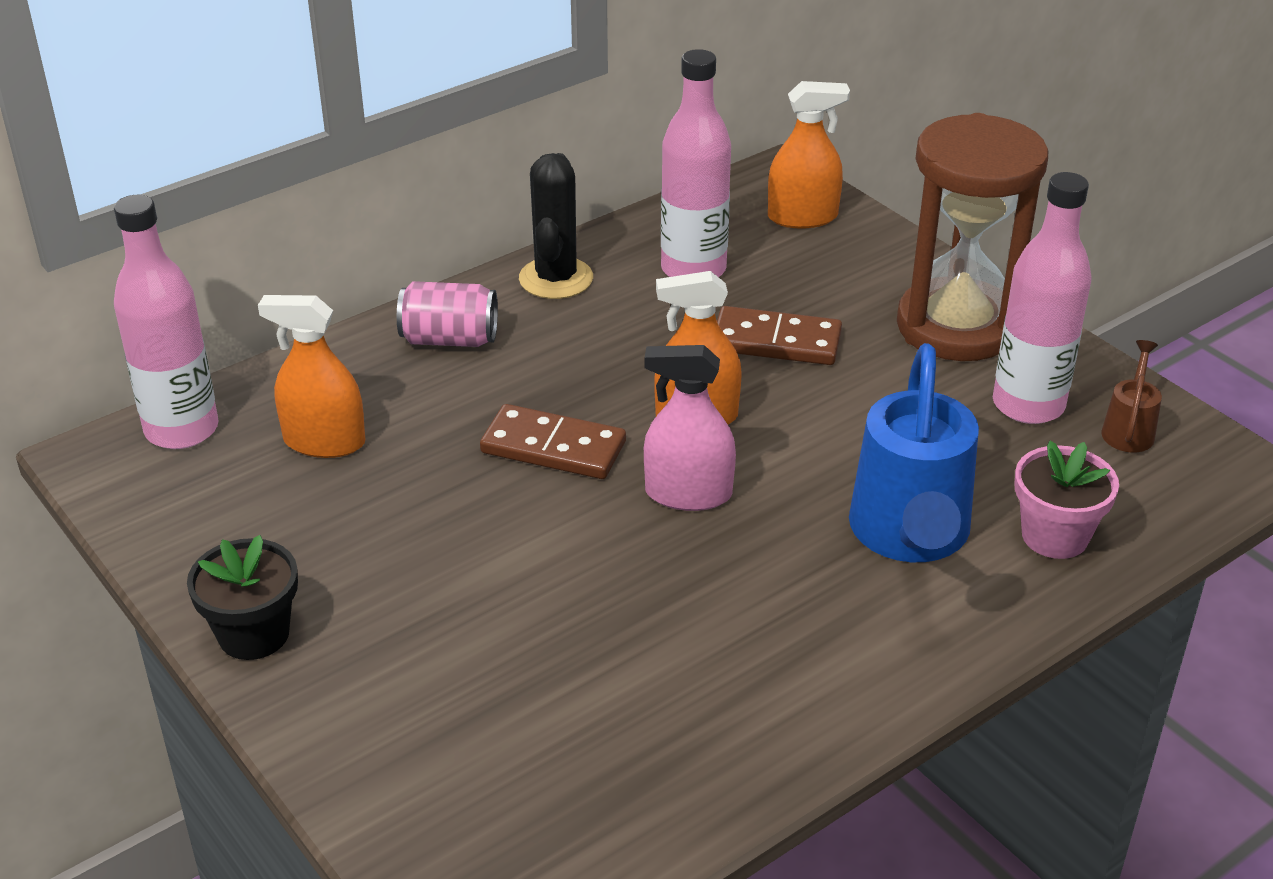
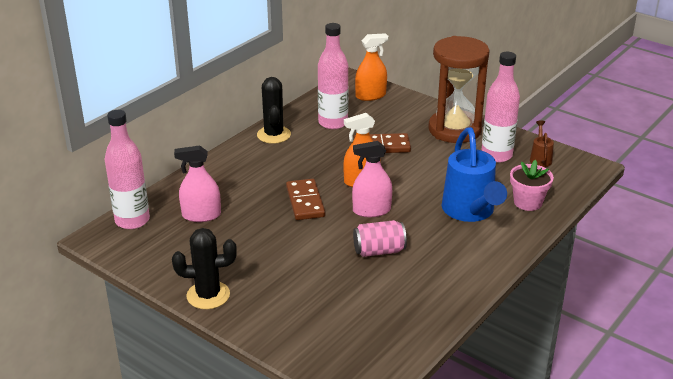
camera: 15 degrees left, 5 degrees down
black flower pot [187,535,298,660] -> black cactus [172,228,237,309]
orange spray bottle [258,295,365,458] -> pink spray bottle [174,145,221,222]
pink can [397,281,498,347] -> pink can moved to [353,220,407,257]
brown domino [480,404,626,479] -> brown domino turned 75 degrees clockwise [286,179,325,220]

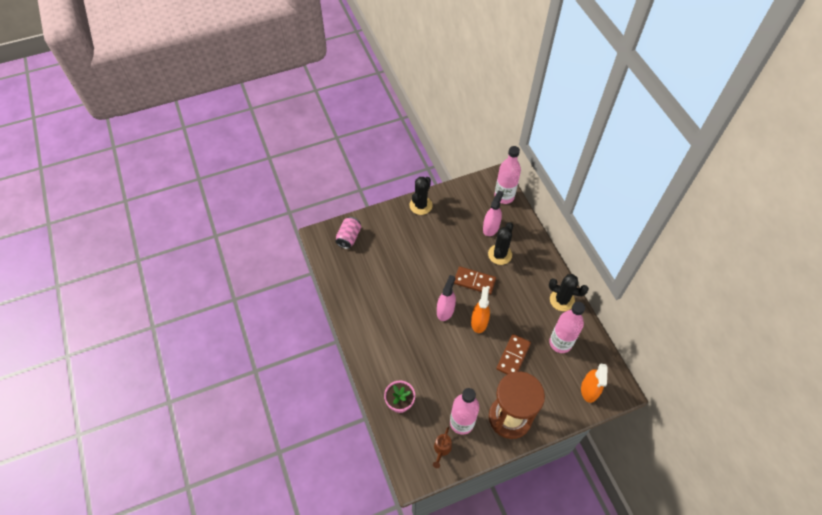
camera: 120 degrees right, 25 degrees up
pink can [353,220,407,257] -> pink can moved to [336,217,361,249]
blue watering can [442,127,507,222] -> none
brown watering can [530,120,554,167] -> brown watering can turned 75 degrees clockwise [433,427,452,468]
none -> black cactus [488,222,513,265]

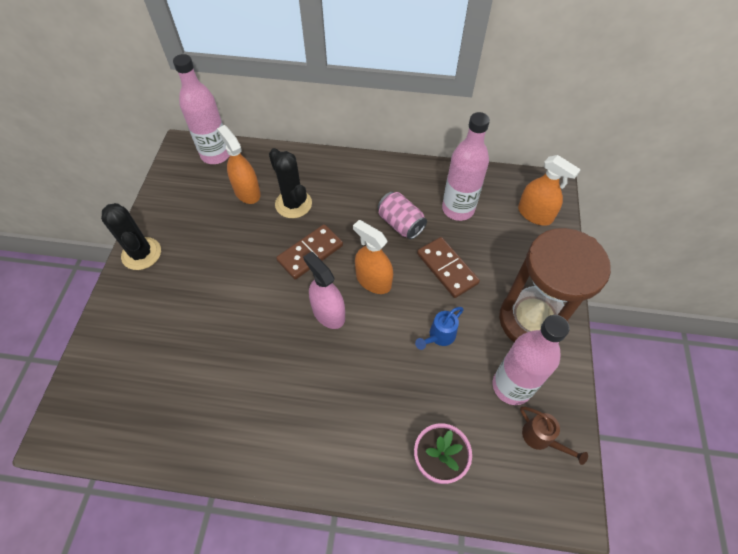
camera: 60 degrees left, 0 degrees up
pink can [336,217,361,249] -> pink can moved to [378,192,427,239]
pink spray bottle [483,190,504,236] -> orange spray bottle [217,125,261,204]
black cactus [549,274,589,311] -> none
none -> blue watering can [415,307,464,350]

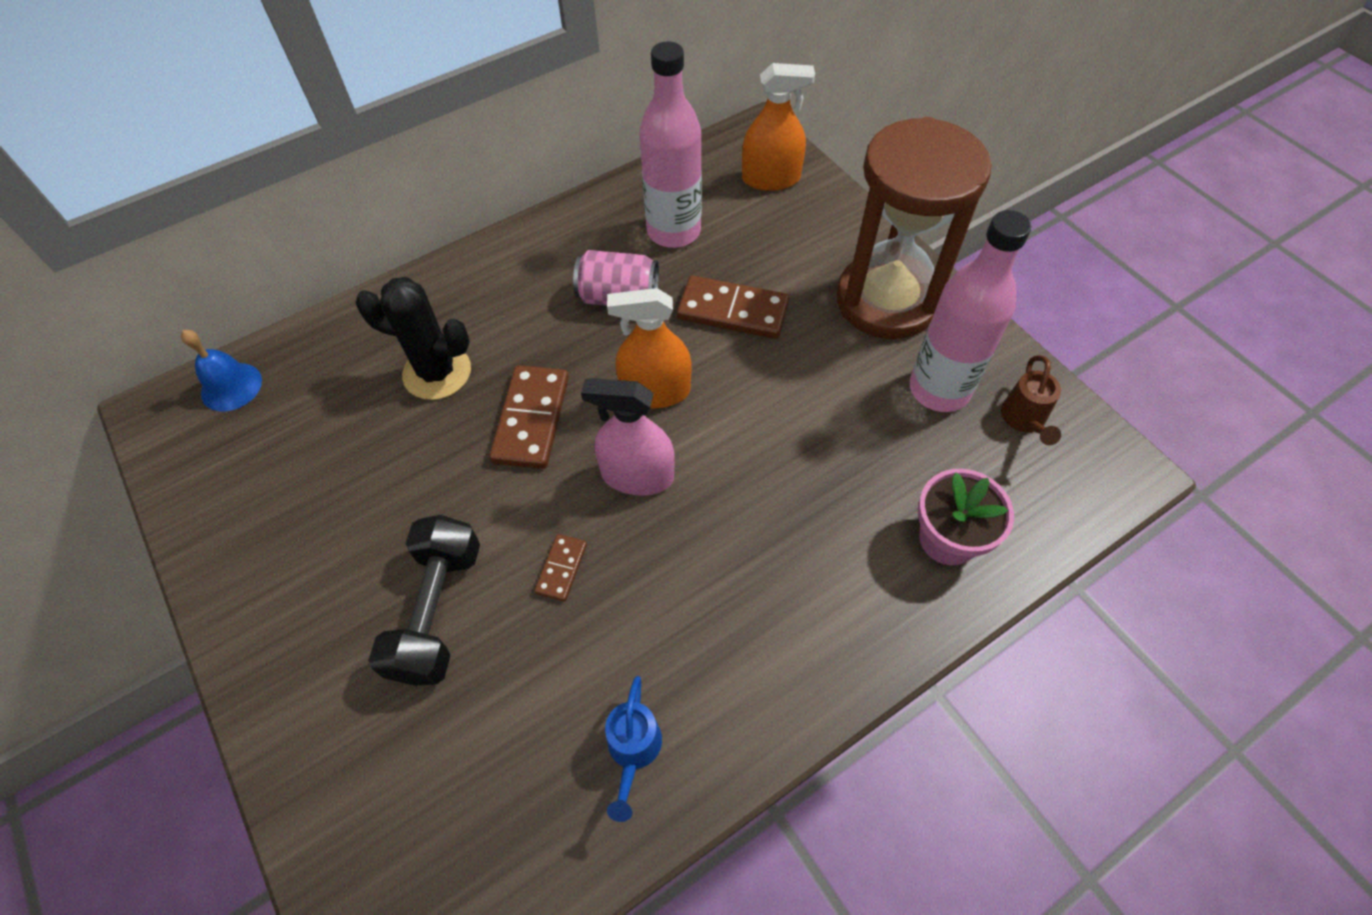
camera: 40 degrees left, 0 degrees up
black cactus [101,203,161,270] -> none
pink bottle [173,54,230,164] -> blue bell [181,330,262,411]
orange spray bottle [217,125,261,204] -> none
blue watering can [415,307,464,350] -> blue watering can moved to [605,676,662,822]
brown watering can [520,406,588,465] -> brown watering can turned 90 degrees clockwise [1001,355,1061,445]
none -> black dumbbell [368,515,480,686]
none -> brown domino [535,534,587,602]

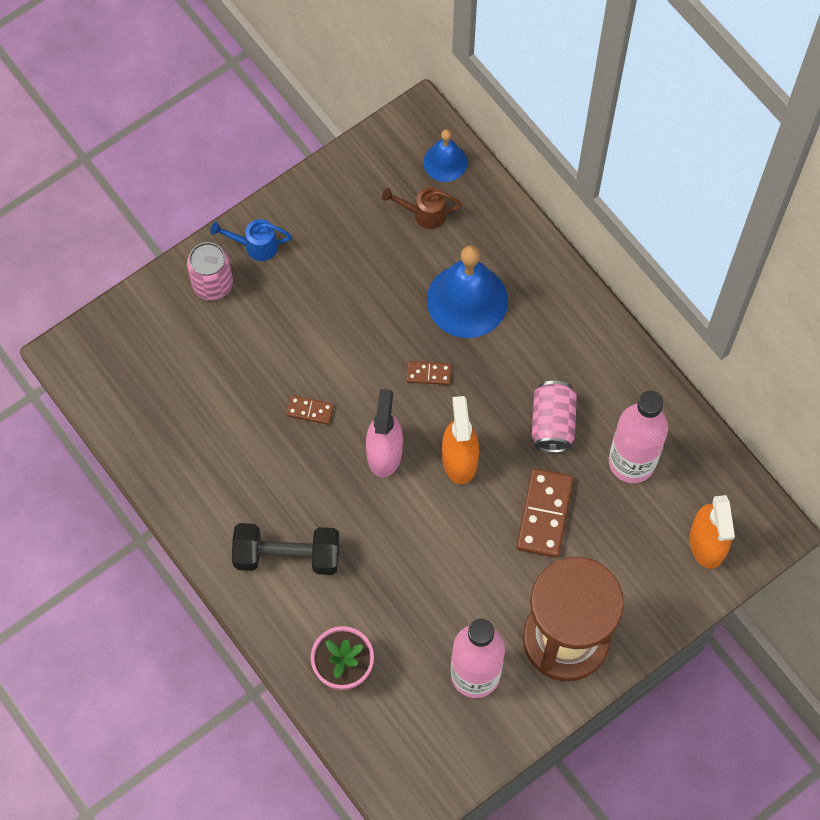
camera: 85 degrees right, 10 degrees up
black cactus [356,277,471,400] -> blue bell [427,245,508,338]
black dumbbell [368,515,480,686] -> black dumbbell moved to [232,523,339,575]
brown domino [489,365,569,469] -> brown domino [406,361,451,385], size x0.52
blue watering can [605,676,662,822] -> blue watering can moved to [210,219,292,261]
brown watering can [1001,355,1061,445] -> brown watering can moved to [382,187,462,229]
none -> pink can [187,242,233,300]

